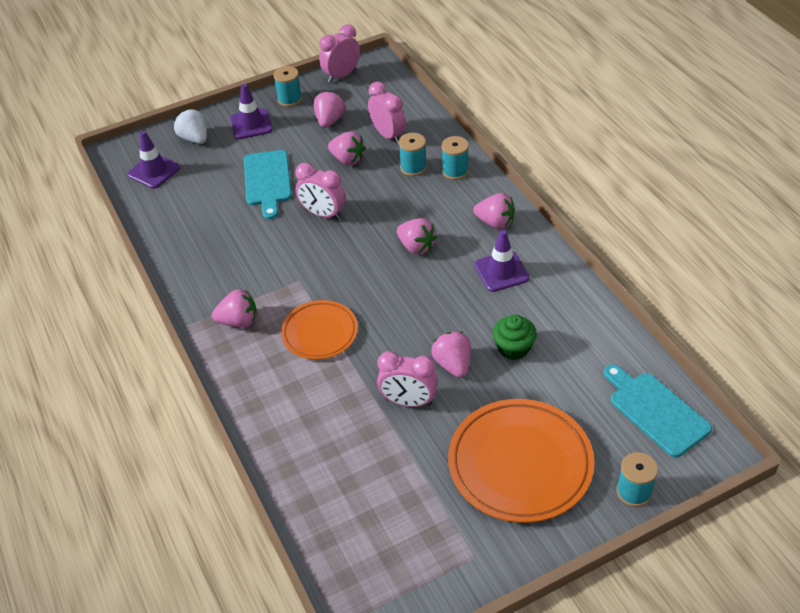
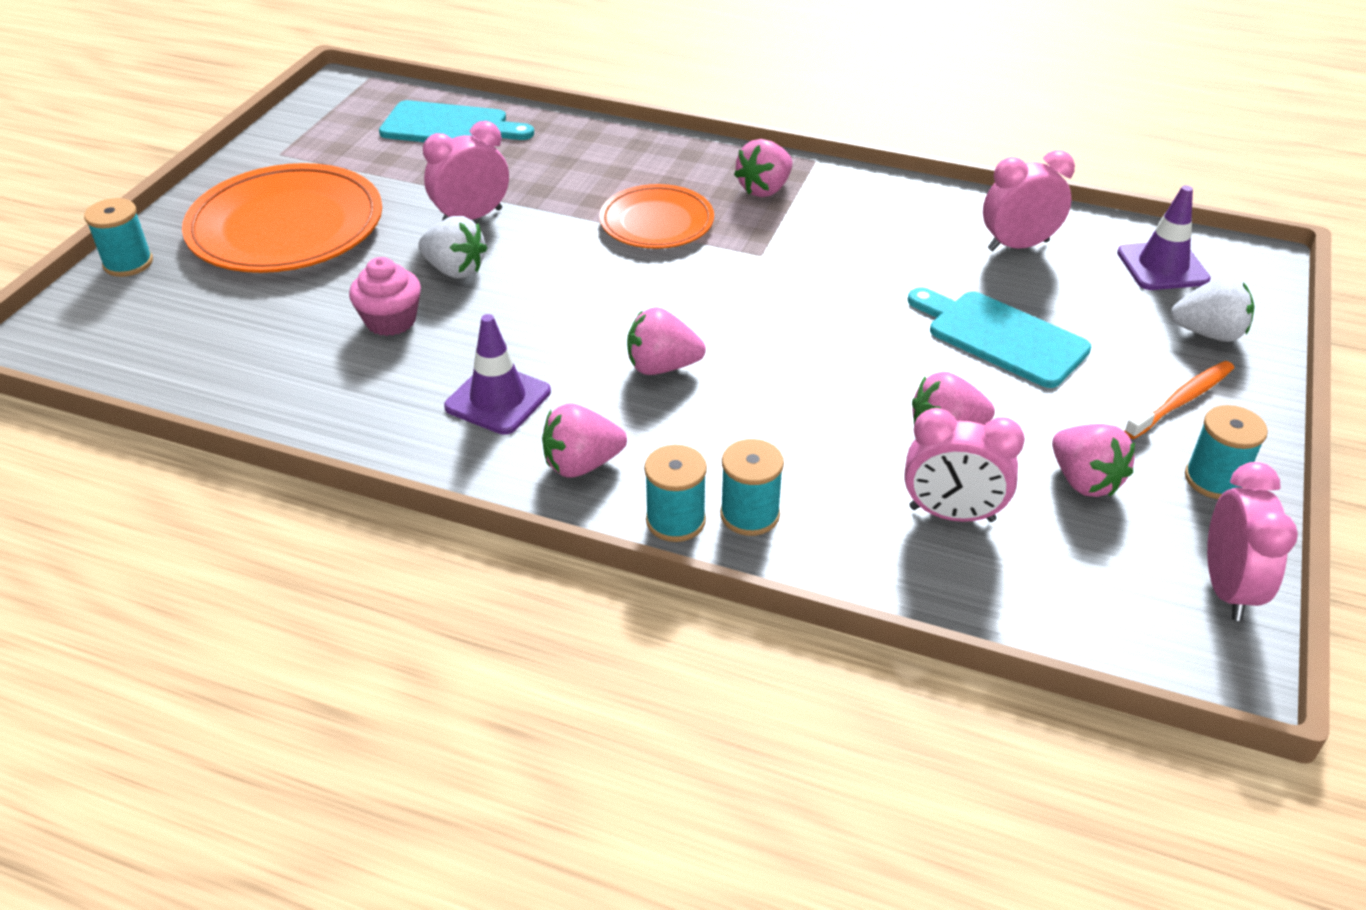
camera: 135 degrees right, 5 degrees down
purple traffic cone [230,84,273,139] -> orange toothbrush [1124,361,1234,439]
pink clock [296,163,346,220] -> pink clock moved to [983,150,1075,251]
turquoise spool [399,133,427,176] -> turquoise spool moved to [644,445,707,542]
pink strawberry [431,332,471,378] -> white strawberry [418,216,487,278]
green cupcake [493,315,537,360] -> pink cupcake [349,257,421,336]
turquoise cutting board [604,364,712,458] -> turquoise cutting board moved to [379,100,534,142]

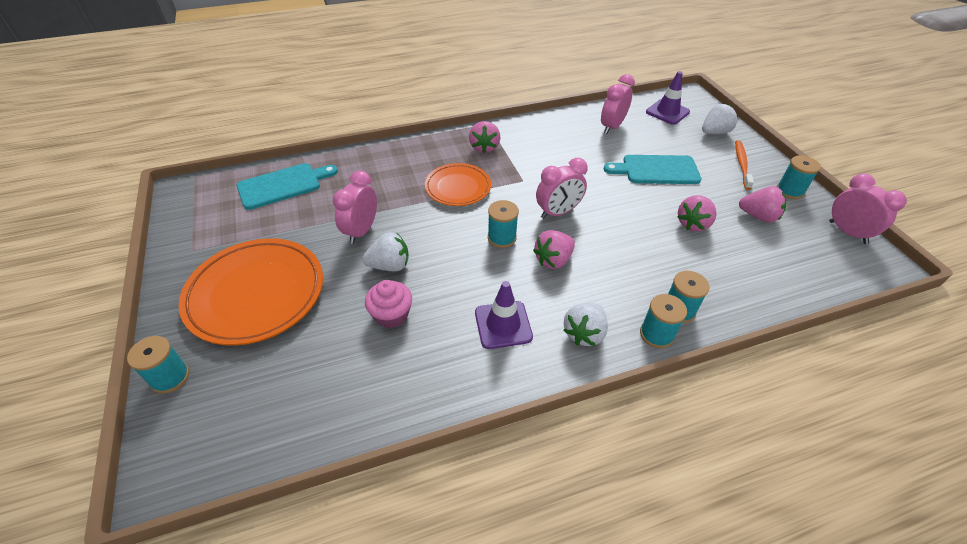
camera: 40 degrees left, 5 degrees up
pink strawberry [542,404,627,478] -> white strawberry [563,303,608,346]
pink clock [904,408,1025,522] -> pink clock moved to [536,158,588,219]
none -> turquoise spool [488,200,519,248]

